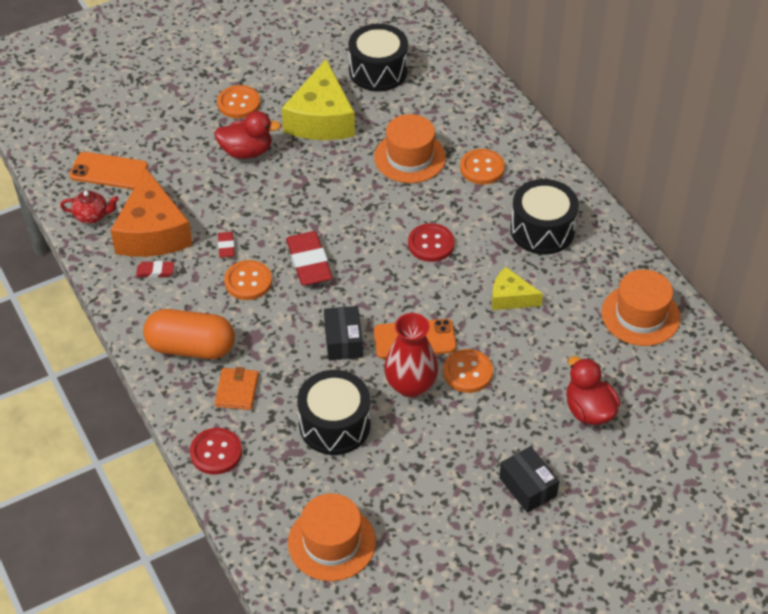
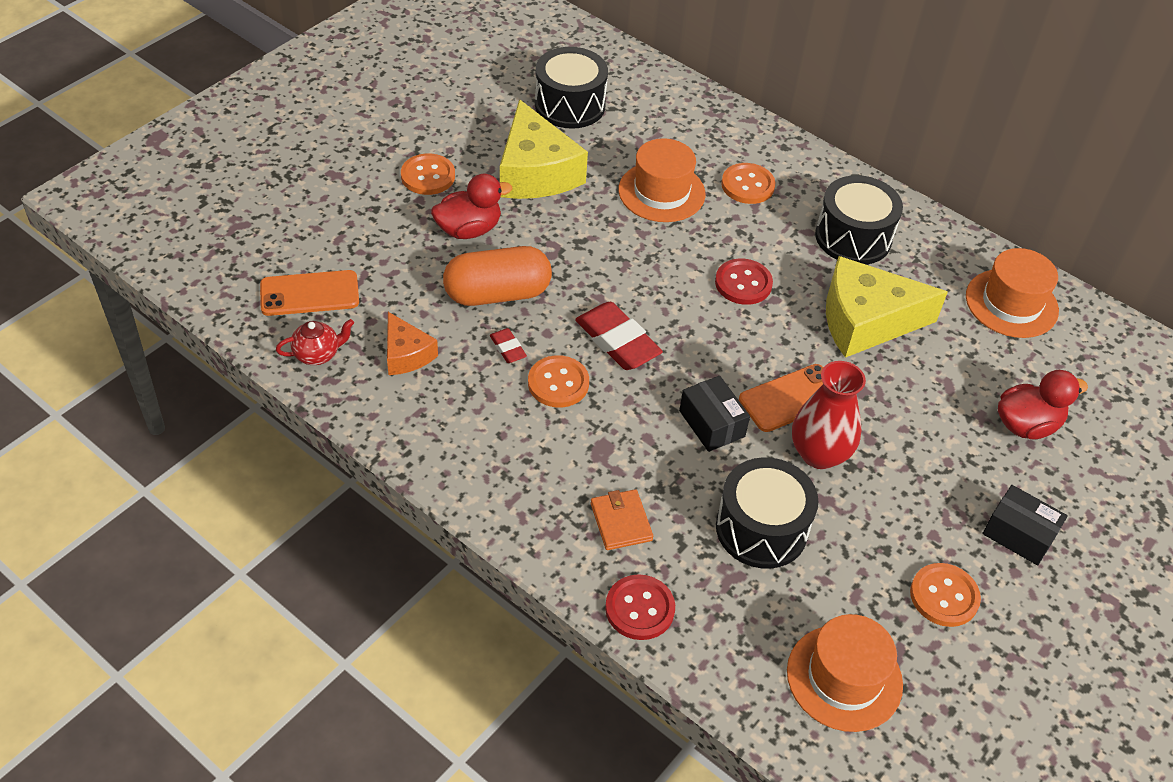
camera: 25 degrees left, 0 degrees up
orange cheese [110,168,193,257] -> orange cheese [387,312,438,375], size x0.54
red eraser [136,261,174,278] -> none
orange capsule [143,309,235,359] -> orange capsule moved to [443,246,552,306]
orange button [443,349,493,393] -> orange button moved to [910,563,981,627]
yellow cheese [492,267,543,310] -> yellow cheese [826,256,948,358], size x1.86
red duck [566,356,620,425] -> red duck turned 120 degrees clockwise [998,370,1088,439]

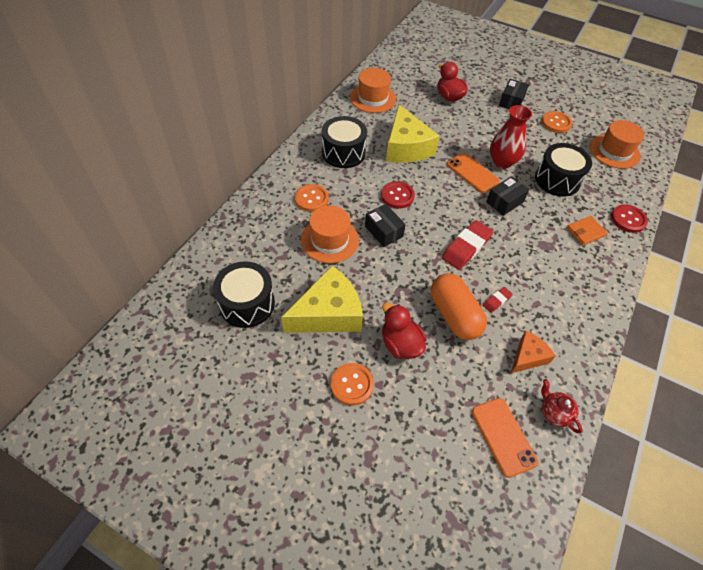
camera: 100 degrees left, 5 degrees up
orange button [528,355,589,407] -> none
none -> black box [365,204,406,247]

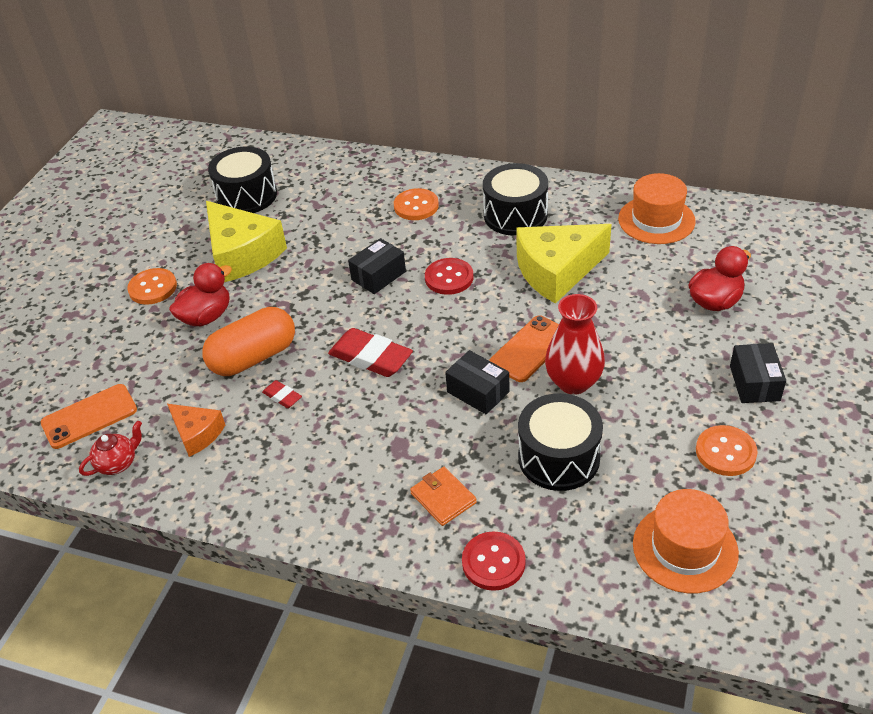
camera: 85 degrees right, 10 degrees down
orange hat [301,205,359,263] -> none
black box [499,79,529,109] -> black box turned 75 degrees clockwise [730,343,786,403]

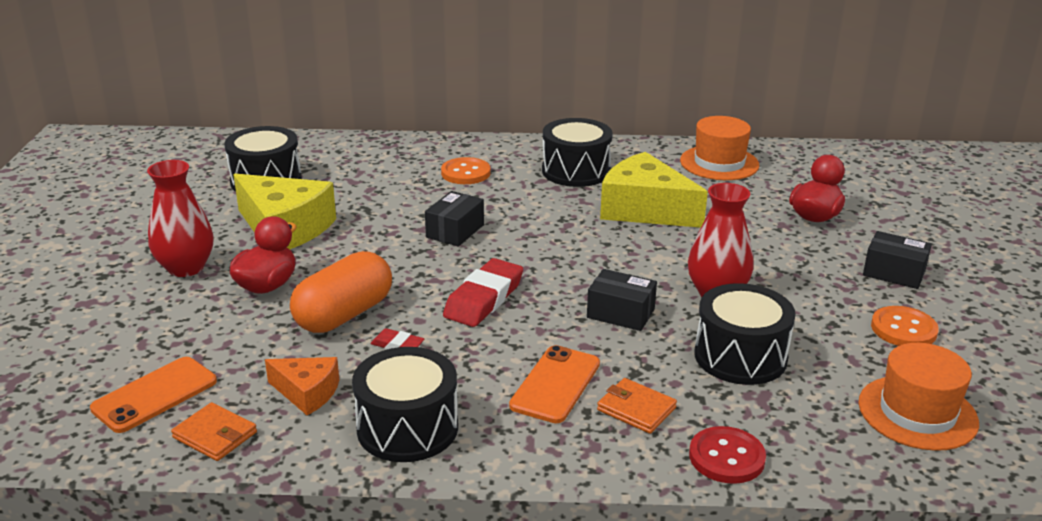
camera: 20 degrees left, 15 degrees down
red teapot [79,421,142,476] -> orange wallet [171,402,257,461]
orange button [127,268,177,305] -> red vase [147,160,214,277]
red eraser [328,328,413,377] -> red eraser turned 75 degrees counterclockwise [443,258,523,327]
red button [425,258,473,295] -> none
orange phone [489,315,559,382] -> orange phone moved to [509,345,600,423]
yellow cheese [516,224,612,304] -> yellow cheese turned 75 degrees clockwise [600,152,708,228]
black box [730,343,786,403] -> black box turned 45 degrees counterclockwise [863,231,932,289]
none -> black drum [352,347,458,462]

